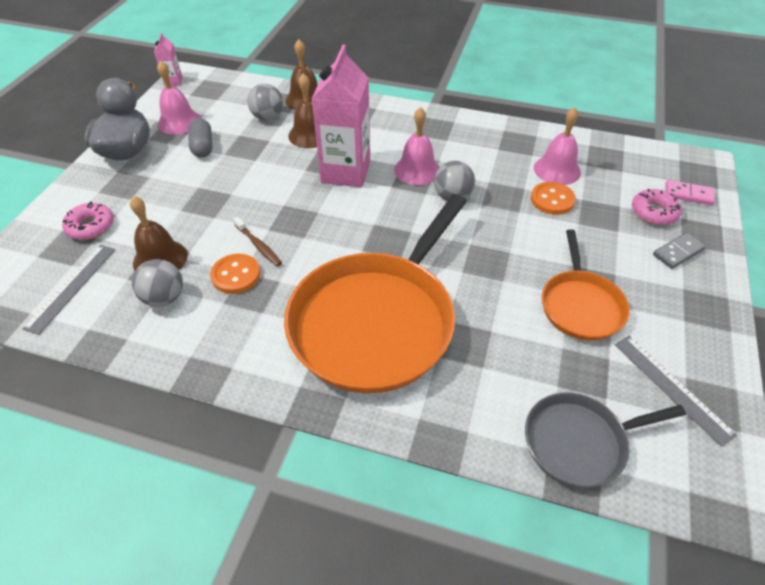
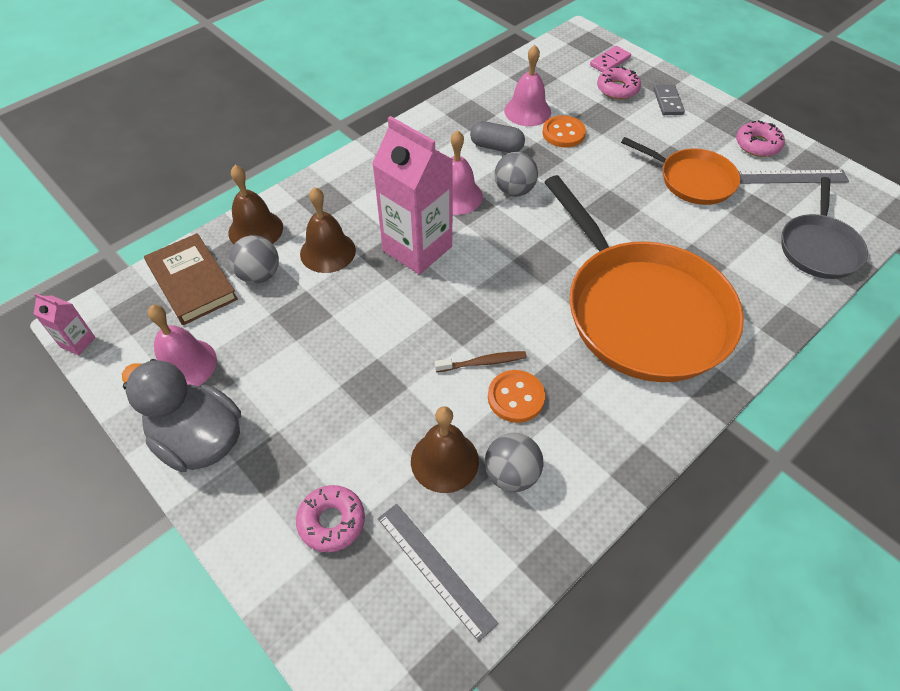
camera: 60 degrees left, 5 degrees up
grey capsule [188,118,212,158] -> grey capsule moved to [470,121,525,153]
none -> brown book [144,233,238,325]
none -> pink donut [736,120,785,157]

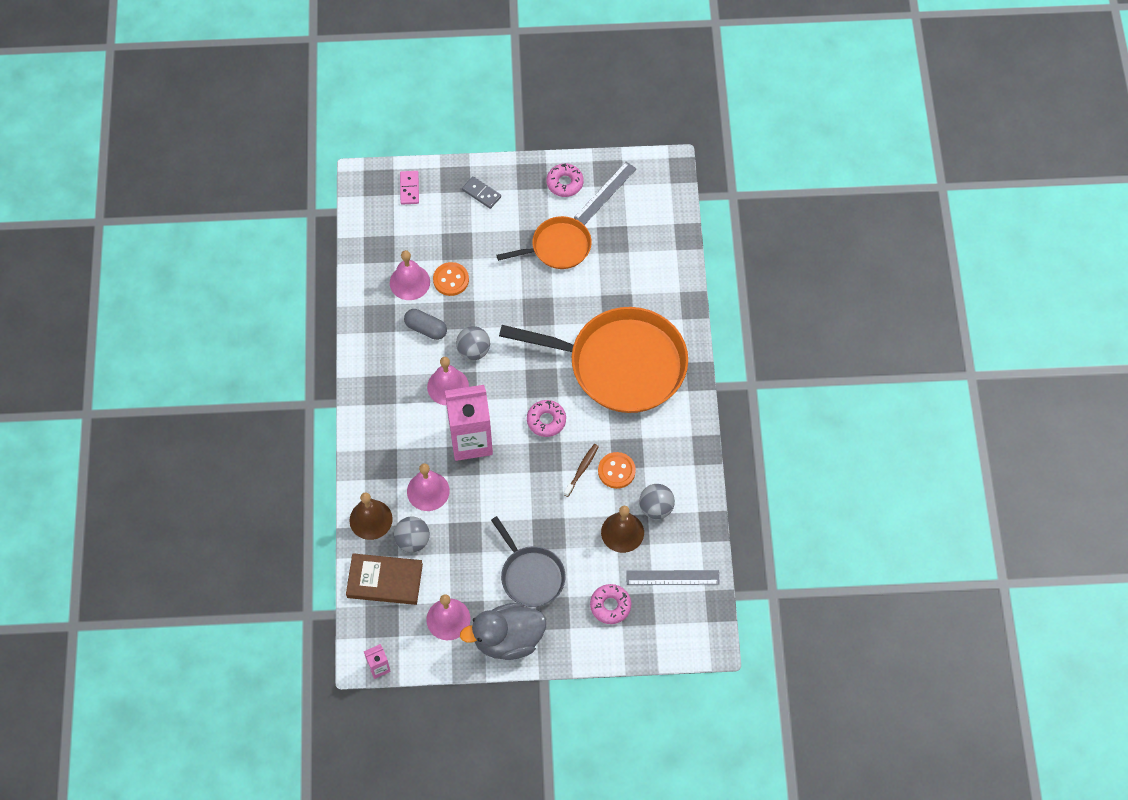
camera: 50 degrees left, 10 degrees up
brown bell [300,187,356,273] -> pink bell [407,463,450,511]
grey capsule [470,121,525,153] -> grey capsule turned 60 degrees clockwise [404,309,447,340]
pink donut [597,67,641,99] -> pink donut moved to [527,400,566,437]
grey pan [781,177,868,279] -> grey pan moved to [491,516,566,607]

